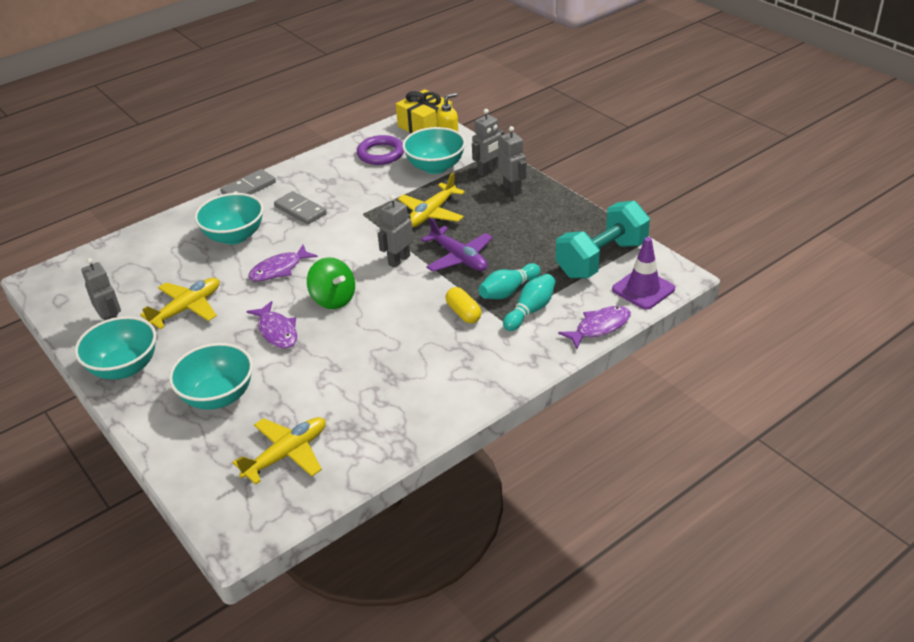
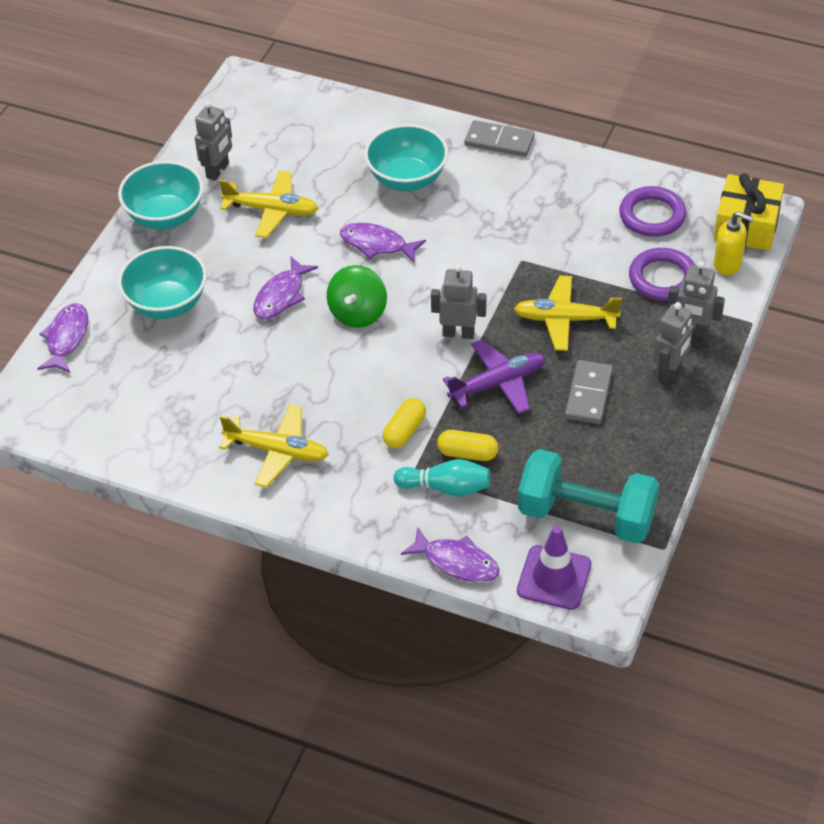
camera: 60 degrees right, 10 degrees up
yellow plane [232,417,326,485] -> yellow plane moved to [219,404,329,487]
grey domino [274,191,327,225] -> grey domino moved to [565,360,613,424]
turquoise bowl [402,127,466,174] -> purple ring [629,248,695,301]
purple plane [421,217,493,272] -> purple plane turned 135 degrees counterclockwise [443,339,546,414]
turquoise bowling pin [478,263,541,299] -> yellow capsule [437,430,498,461]
none -> purple fish [37,303,88,373]

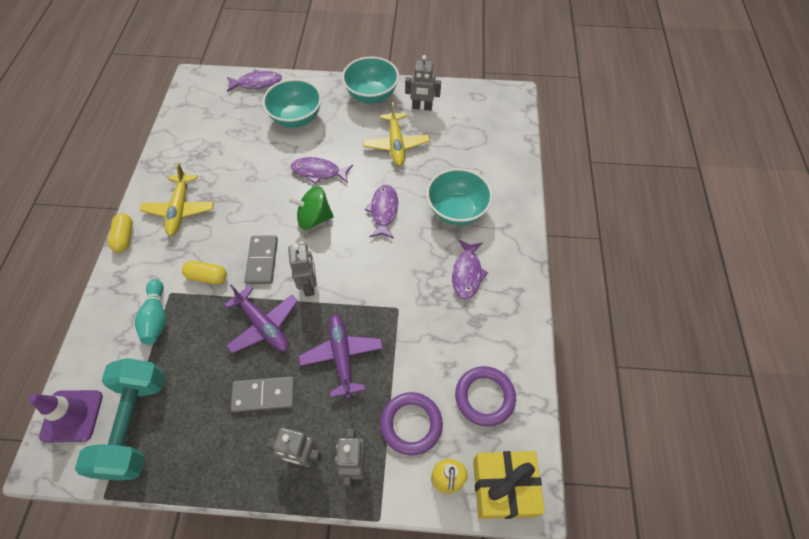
camera: 70 degrees right, 10 degrees up
purple fish [401,526,500,582] -> purple fish moved to [452,239,488,300]
yellow capsule [437,430,498,461] -> yellow capsule moved to [108,213,133,252]
grey domino [465,120,535,157] -> grey domino moved to [244,235,278,284]
yellow plane [514,275,622,351] -> purple plane [299,314,383,398]

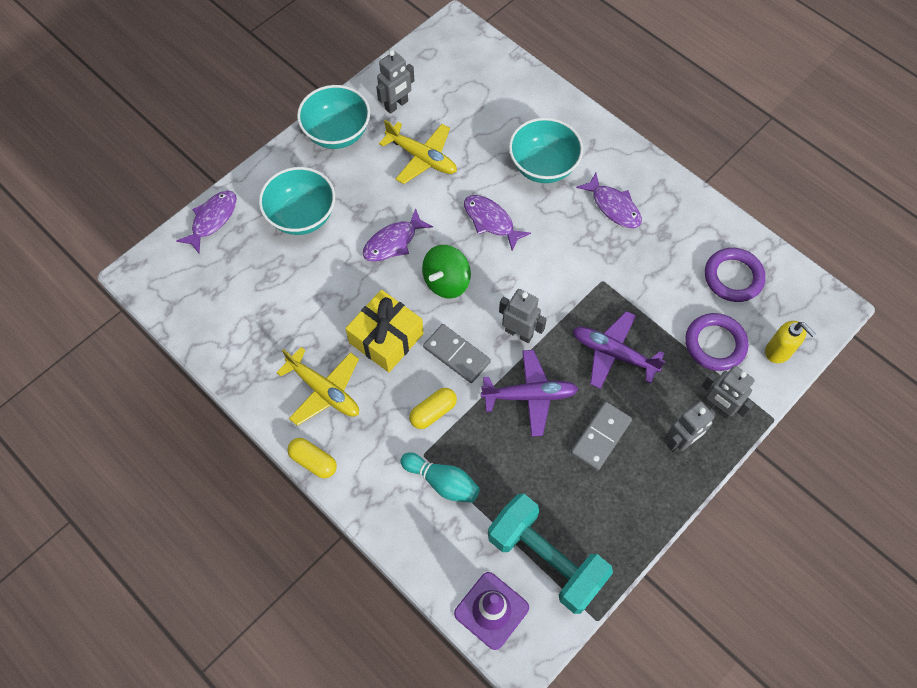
camera: 50 degrees left, 5 degrees up
yellow gift [473,451,545,519] -> yellow gift moved to [345,290,424,372]

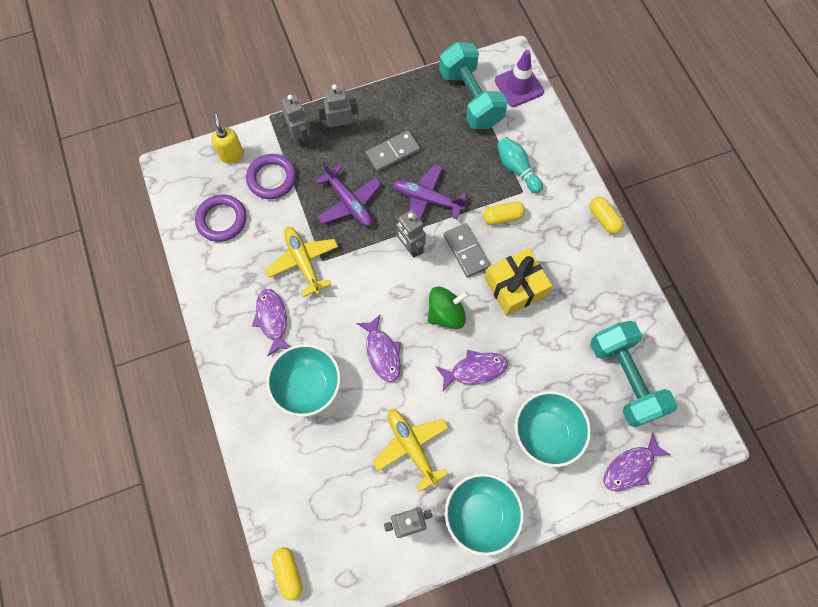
camera: 155 degrees left, 5 degrees up
yellow plane [276,347,359,426] -> yellow plane moved to [265,227,338,297]
none -> yellow capsule [272,547,303,601]
none -> turquoise dumbbell [590,321,677,427]

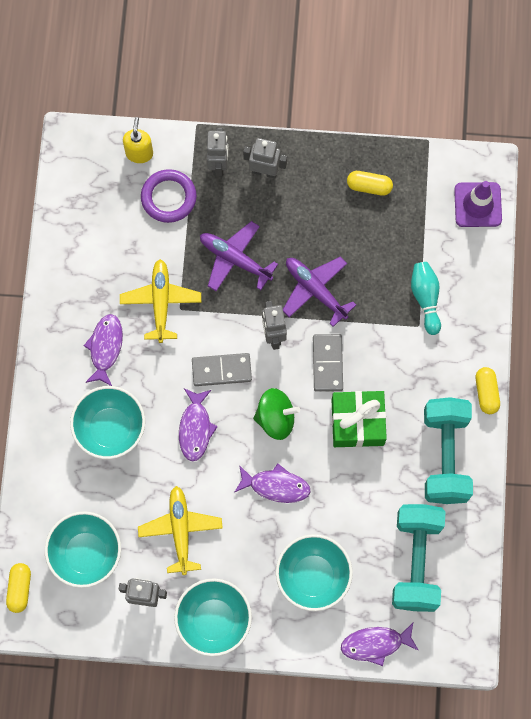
camera: 25 degrees right, 5 degrees up
purple ring [195,194,246,242] -> none
purple plane [315,162,381,227] -> purple plane turned 135 degrees clockwise [200,221,278,291]
grey domino [366,130,420,172] -> grey domino moved to [192,353,252,386]
turquoise dumbbell [439,42,508,129] -> turquoise dumbbell moved to [424,397,473,504]
yellow capsule [483,201,525,225] -> yellow capsule moved to [347,171,393,196]
yellow gift [485,248,552,316] -> green gift [331,391,387,447]
none -> turquoise bowl [45,511,121,588]

